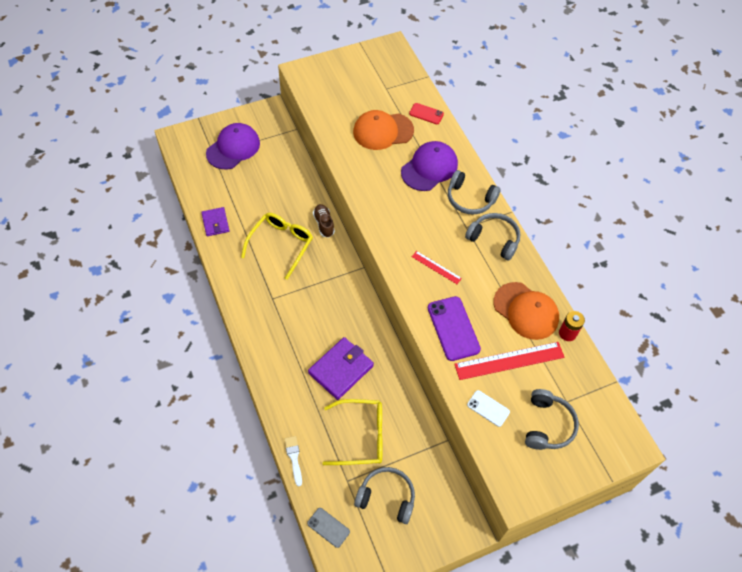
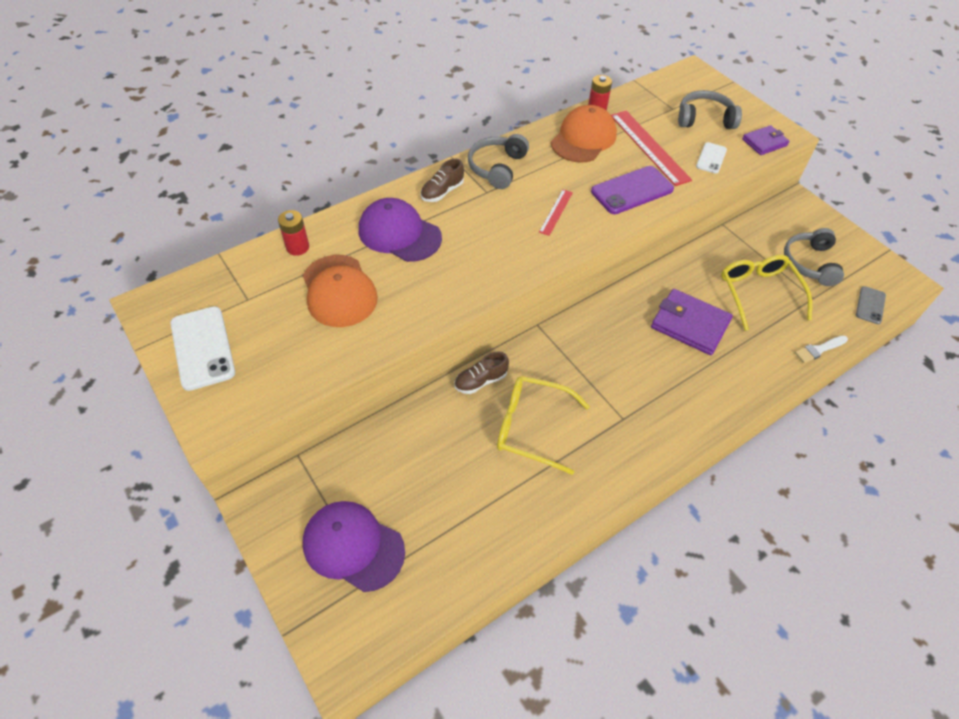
camera: 100 degrees left, 5 degrees down
purple wallet [201,207,230,236] -> purple wallet moved to [742,125,790,155]
red phone [409,103,444,124] -> red battery [278,210,309,256]
grey headphones [448,170,501,215] -> brown shoe [421,159,464,202]
none -> white phone [170,306,235,391]

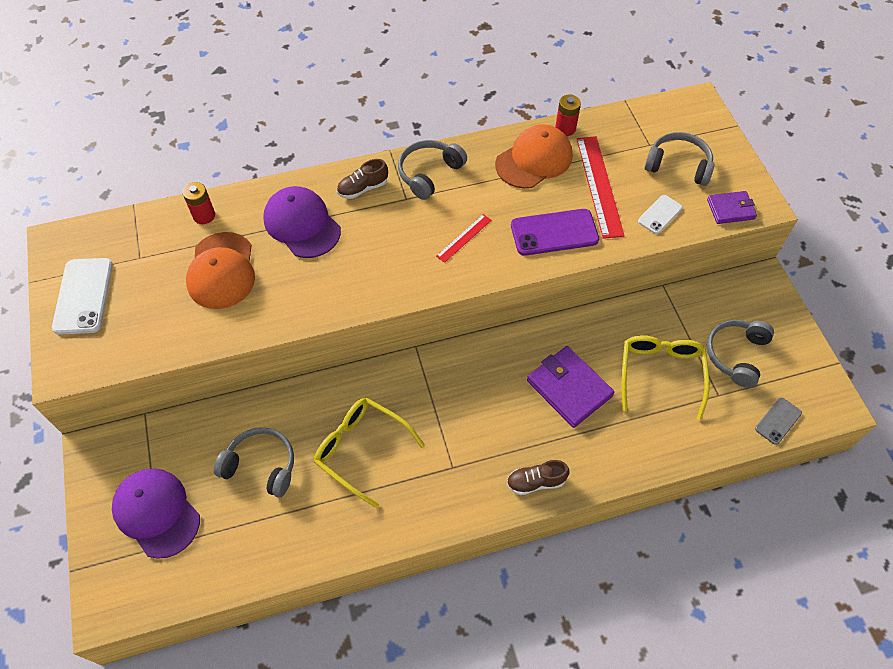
camera: 20 degrees right, 5 degrees up
brown shoe [454,351,509,394] -> brown shoe moved to [507,460,569,495]
white brush [795,335,848,363] -> none
none -> grey headphones [214,427,294,497]

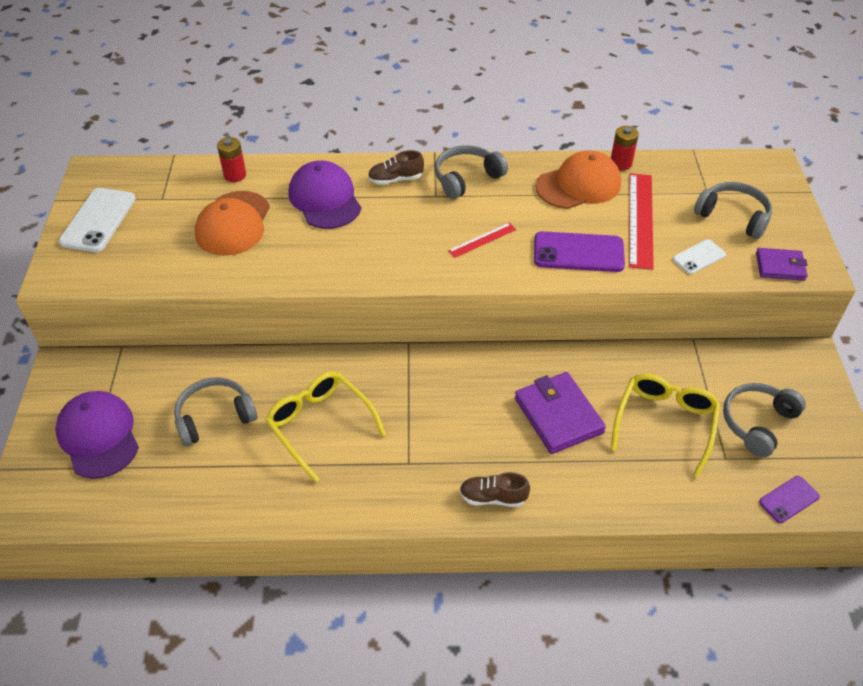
camera: 15 degrees right, 10 degrees down
grey headphones [214,427,294,497] -> grey headphones turned 60 degrees counterclockwise [174,377,258,446]
grey phone [755,397,802,445] -> purple phone [759,476,820,523]

